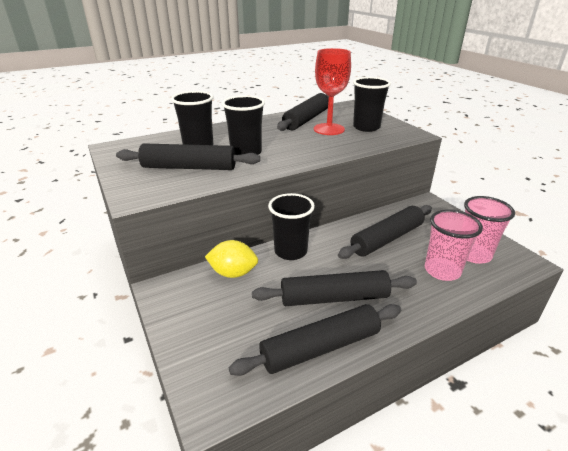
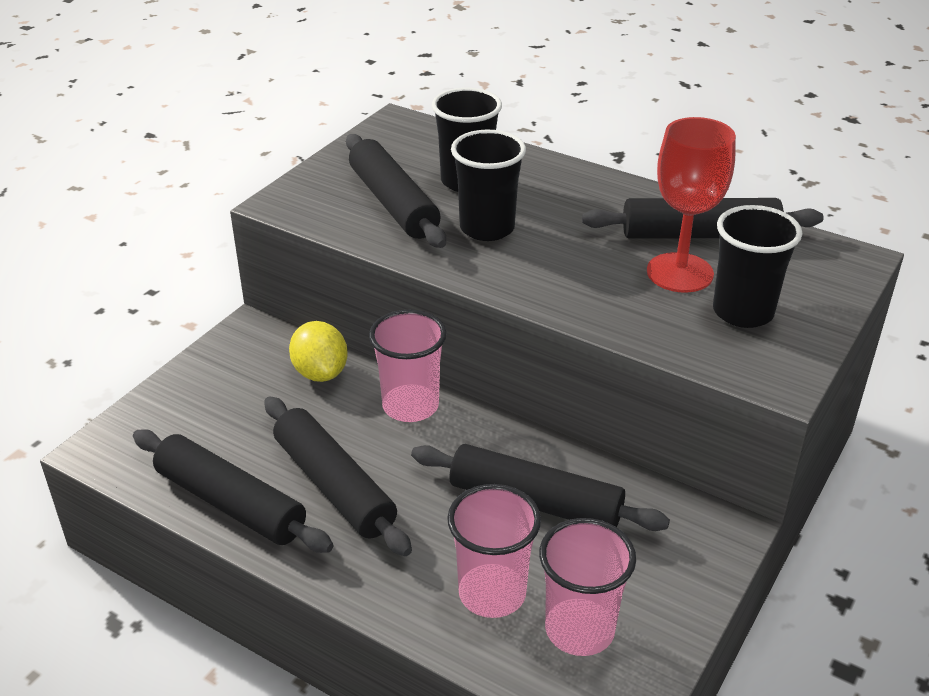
camera: 60 degrees right, 5 degrees up
black cup [268,193,315,260] -> pink cup [369,310,447,422]

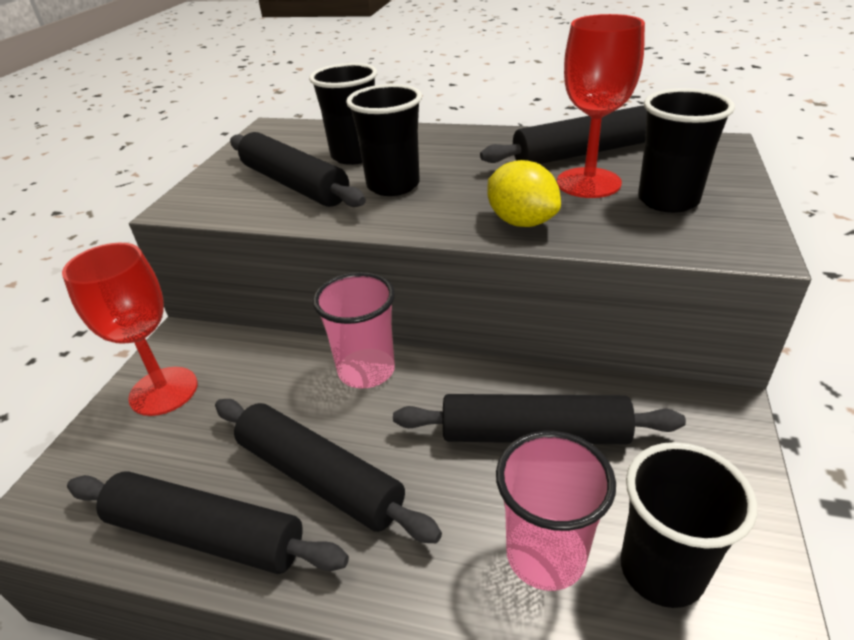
camera: 15 degrees left, 0 degrees up
yellow lemon [289,321,348,382] -> yellow lemon moved to [487,160,561,227]
pink cup [539,518,636,656] -> black cup [620,442,757,608]
none -> red goblet [62,243,197,416]

